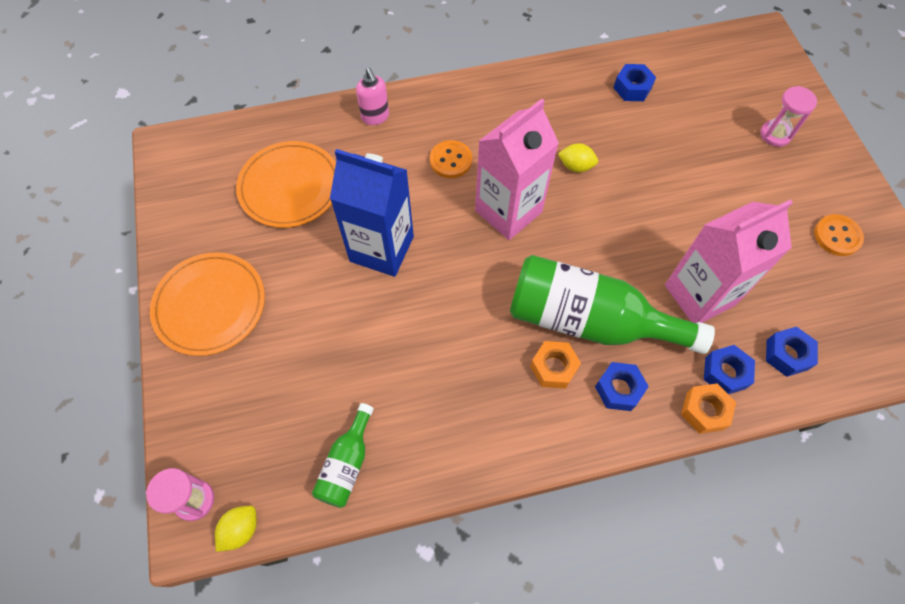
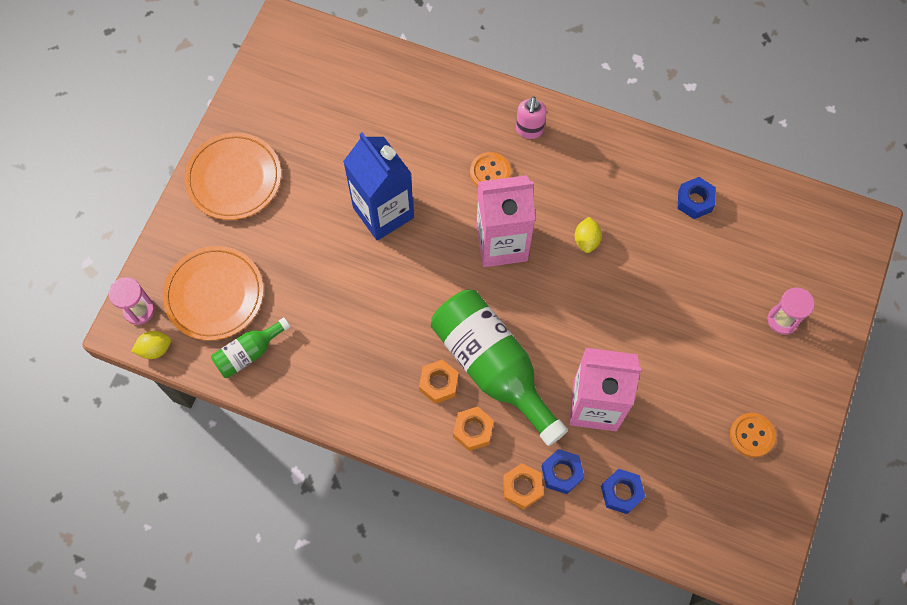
camera: 35 degrees right, 5 degrees up
orange plate [236,141,336,228] -> orange plate moved to [163,246,264,340]
pink soap dispenser [356,67,389,125] -> pink soap dispenser moved to [516,96,547,139]
yellow lemon [558,143,598,172] -> yellow lemon turned 45 degrees clockwise [575,217,602,253]
blue nut [595,362,649,411] -> orange nut [453,407,494,451]

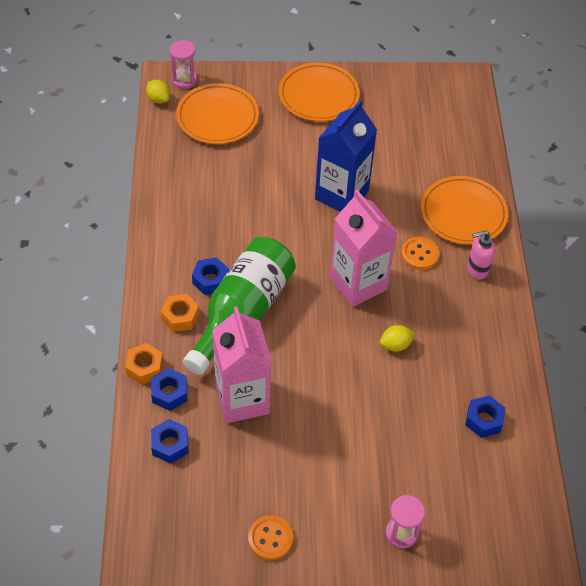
camera: 65 degrees right, 15 degrees down
green bottle [211,317,290,378] -> none
orange nut [419,360,459,404] -> blue nut [192,257,229,295]
none -> orange plate [421,176,508,245]

